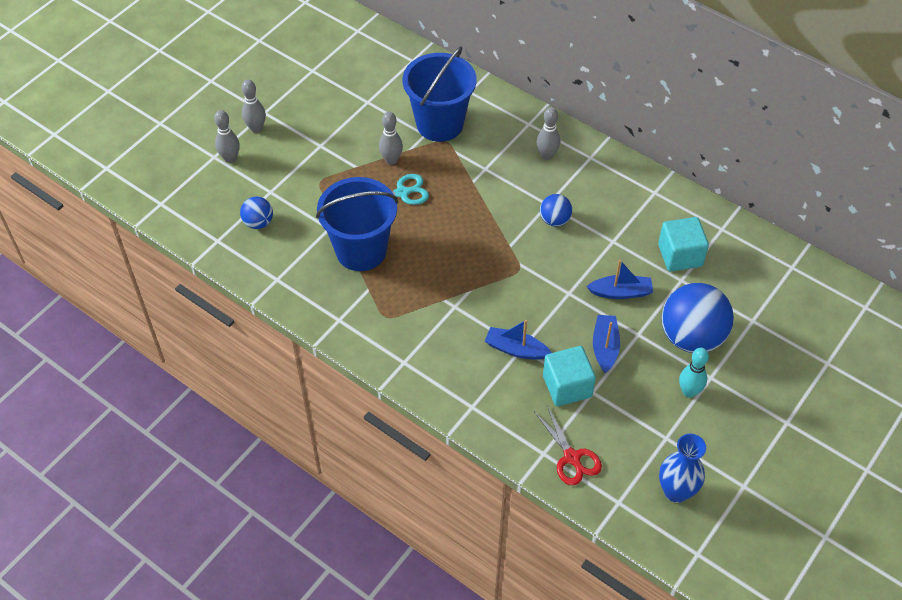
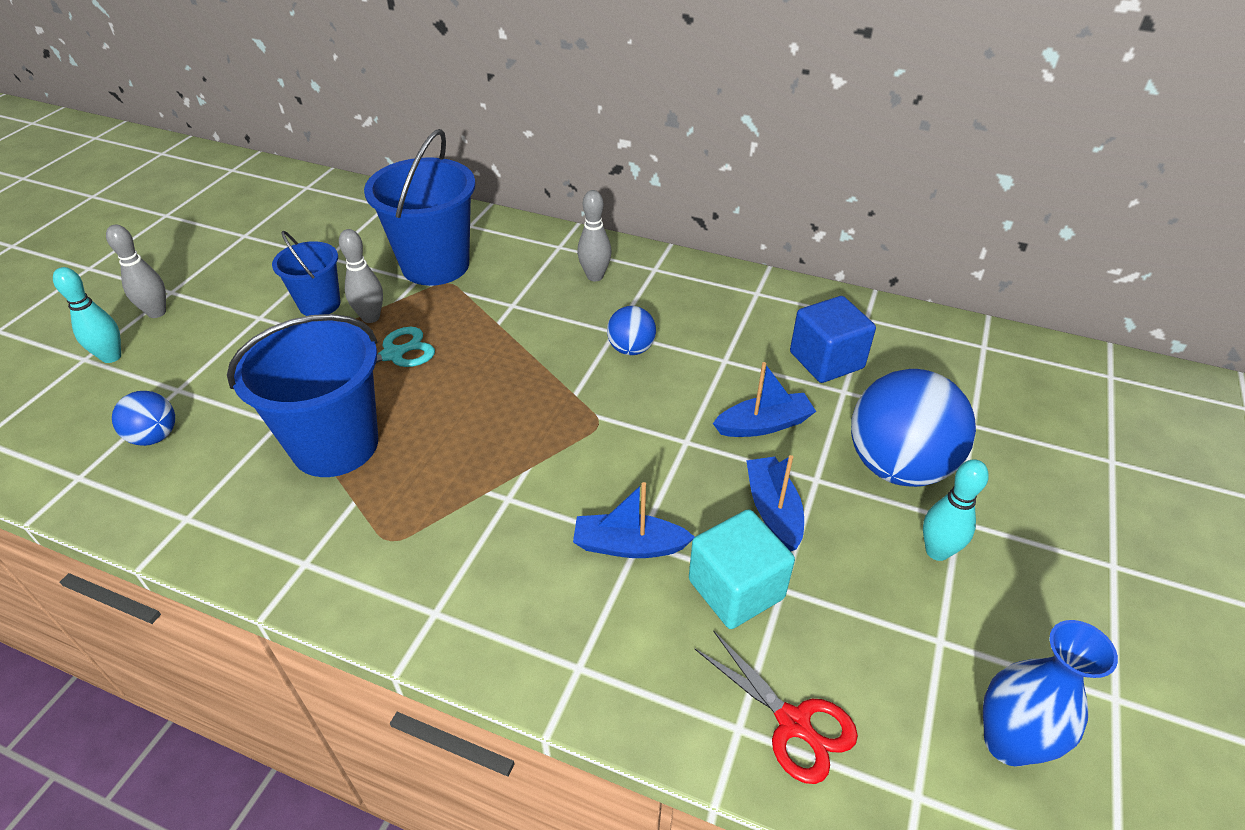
camera: 15 degrees left, 10 degrees down
grey bowling pin [214,110,240,163] -> turquoise bowling pin [53,267,121,363]
turquoise cube [658,217,709,272] -> blue cube [790,296,876,383]
none -> blue bucket [272,231,340,316]

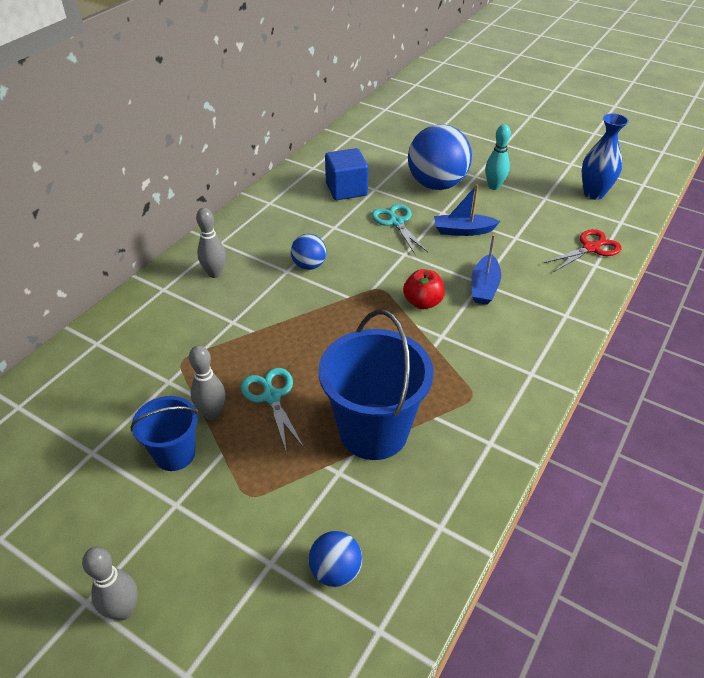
camera: 80 degrees left, 0 degrees up
turquoise bowling pin [53,267,121,363] -> none
blue bucket [364,129,476,286] -> none
turquoise cube [689,509,795,629] -> none
blue boat [713,362,816,437] -> turquoise scissors [372,204,428,254]
none -> red apple [403,269,445,309]

